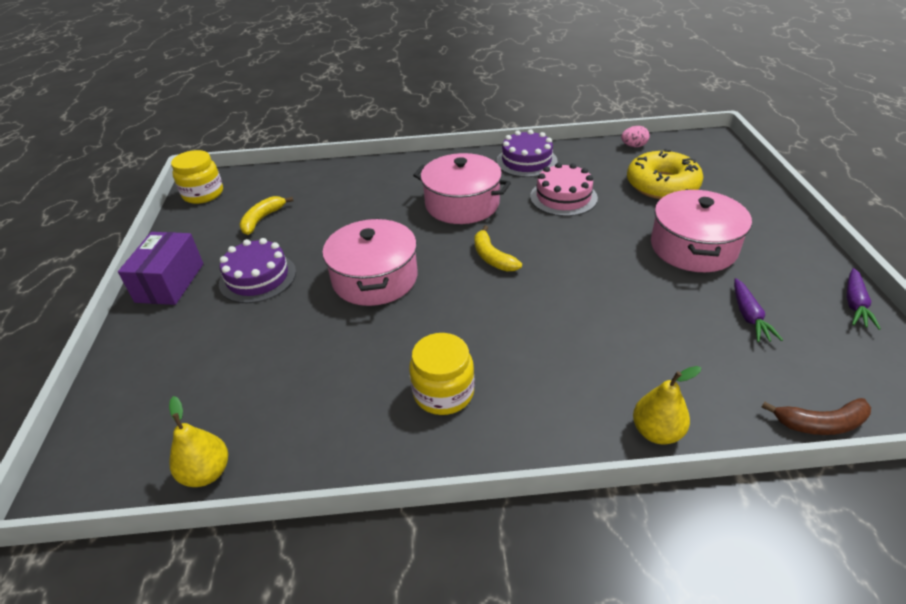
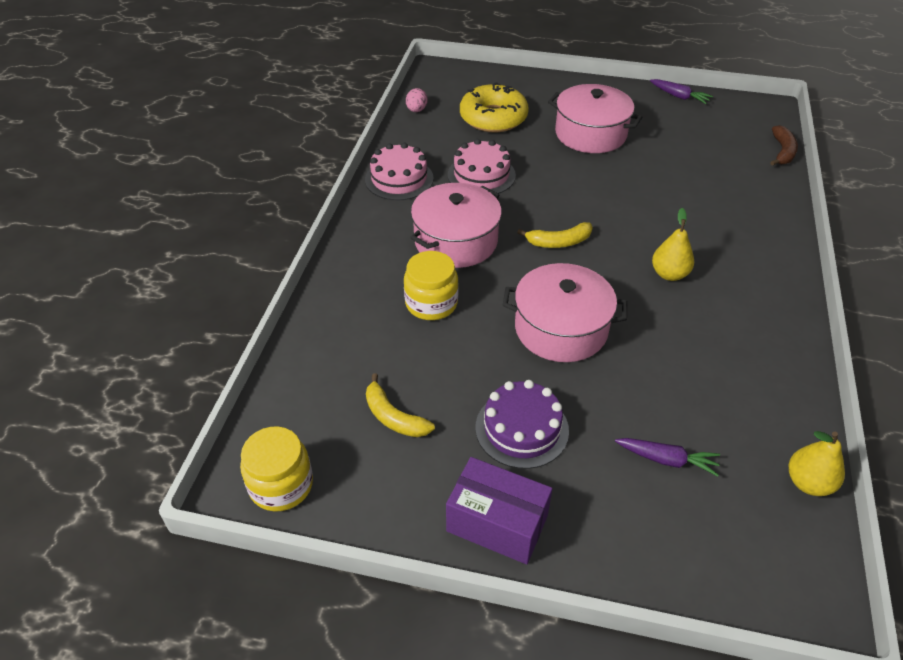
camera: 75 degrees left, 5 degrees up
yellow jar [409,333,475,415] -> yellow jar moved to [404,251,459,320]
purple cake [496,130,558,177] -> pink cake [365,143,434,200]
yellow pear [633,366,701,445] -> yellow pear moved to [652,208,694,281]
purple carrot [734,278,783,342] -> purple carrot moved to [615,438,720,476]

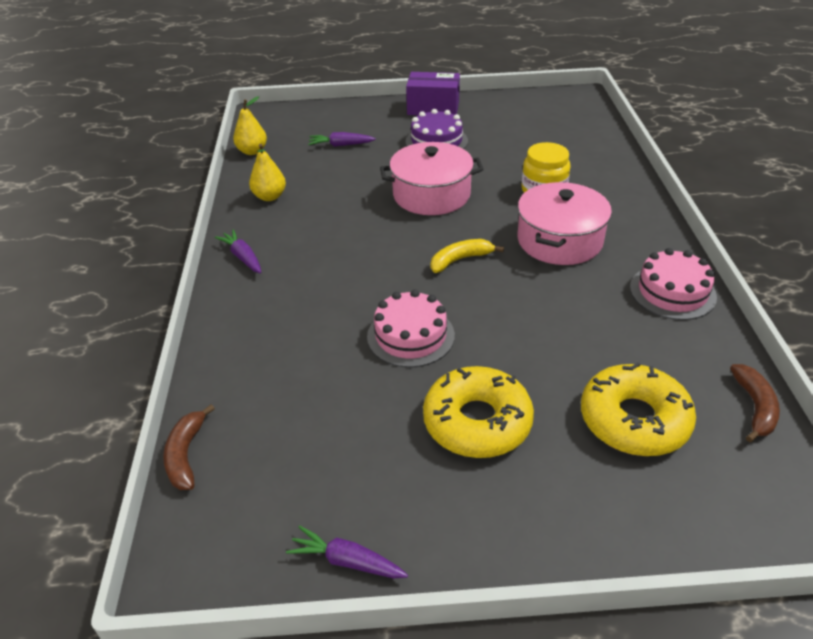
camera: 165 degrees right, 5 degrees down
yellow jar [240,427,313,512] -> none
yellow banana [366,373,435,437] -> none
pink egg [406,88,428,112] -> brown banana [730,364,780,442]
pink cake [448,139,516,194] -> pink cake moved to [367,290,455,368]
pink pot [548,84,643,153] -> yellow donut [423,366,534,458]
yellow pear [652,208,694,281] -> yellow pear moved to [249,144,286,201]
none -> purple carrot [215,229,261,273]

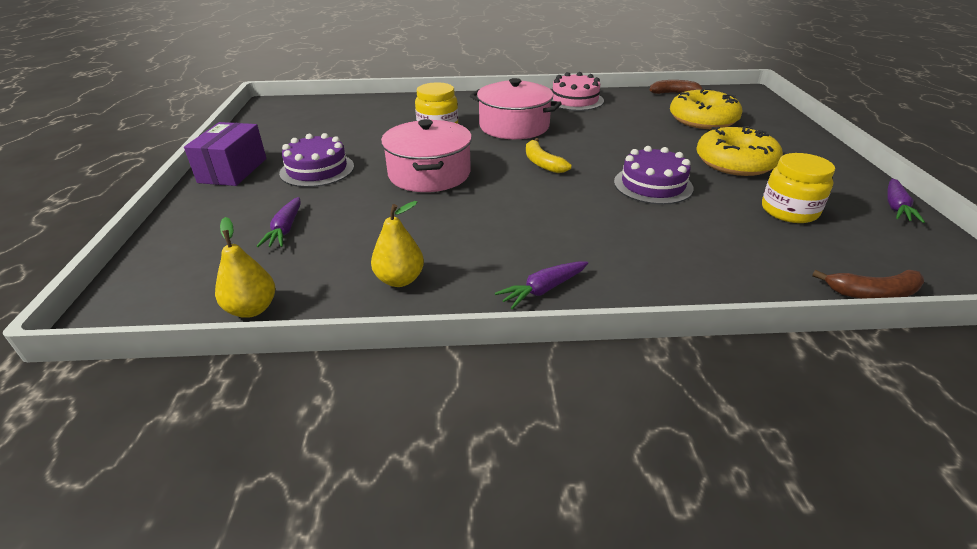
camera: 90 degrees left, 5 degrees down
pink cake [367,290,455,368] -> purple cake [614,146,694,205]
none -> yellow jar [762,153,835,223]

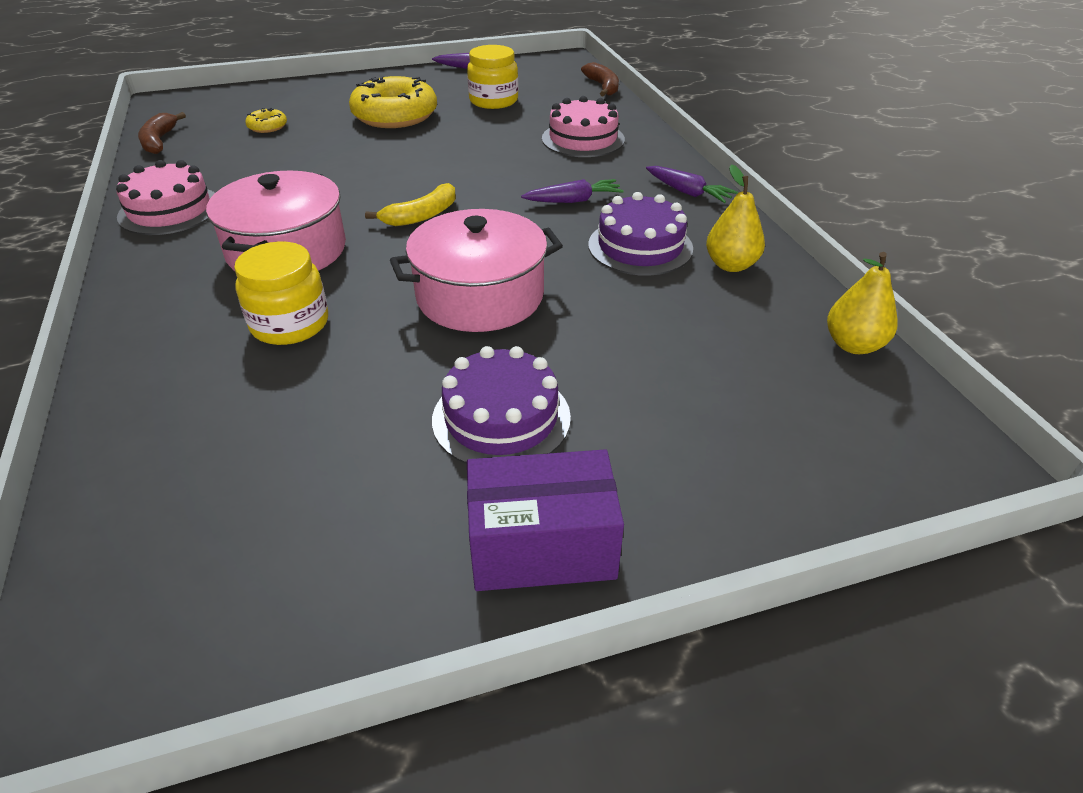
camera: 105 degrees left, 5 degrees up
purple carrot [257,197,301,247] -> purple carrot moved to [521,179,624,203]
purple cake [614,146,694,205] -> purple cake moved to [588,192,693,276]
yellow donut [670,88,742,129] -> yellow donut [245,108,287,133], size x0.45
none -> pink cake [542,96,625,157]

